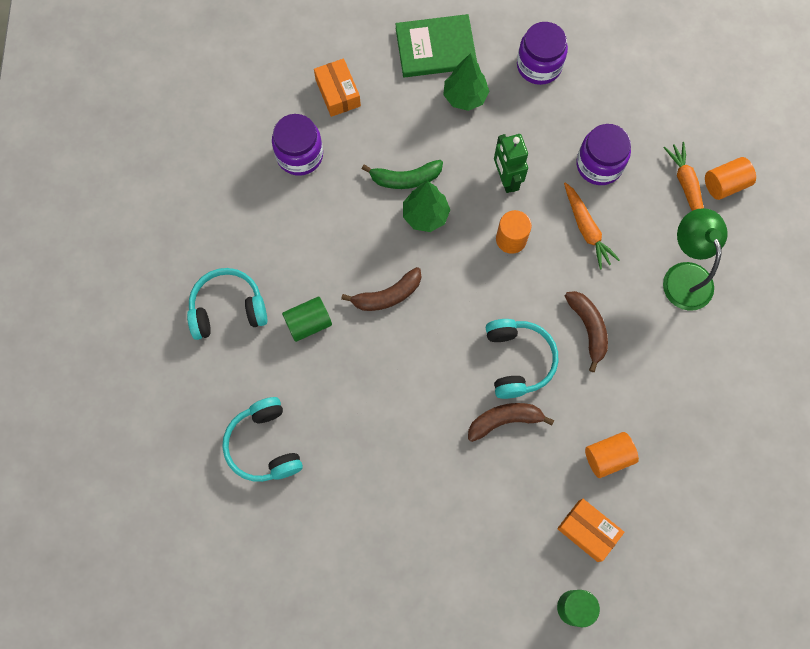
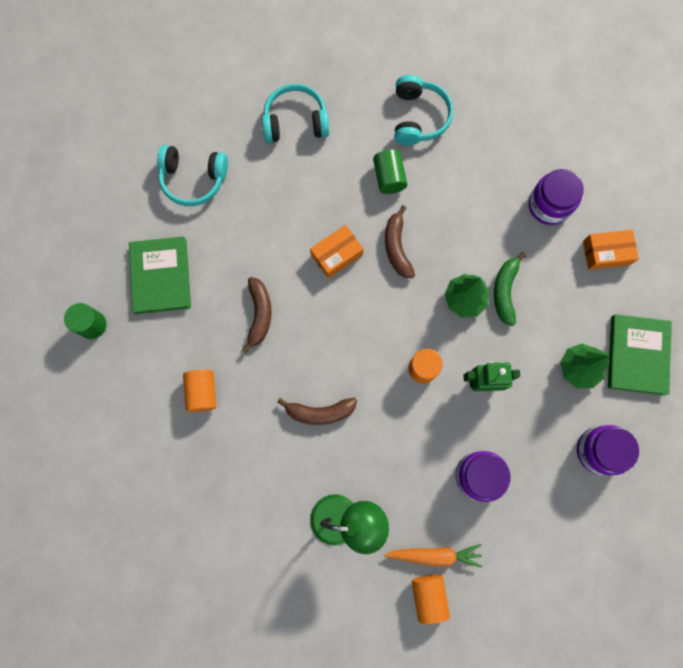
camera: 105 degrees right, 5 degrees up
turquoise headphones [486,319,558,399] -> turquoise headphones moved to [157,145,228,206]
orange box [557,499,624,562] -> orange box moved to [310,225,363,278]
orange carrot [564,182,620,269] -> none
none -> green book [129,236,191,314]

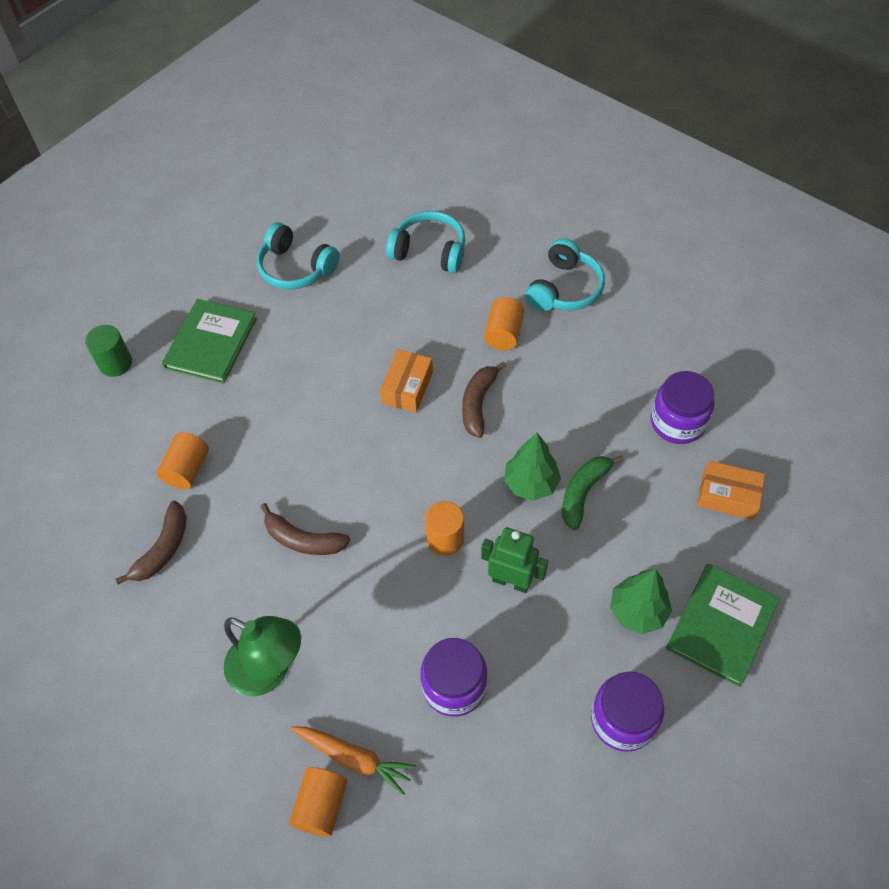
camera: 25 degrees right, 20 degrees down
brown banana [242,277,272,353] -> brown banana moved to [116,501,187,584]
orange box [310,225,363,278] -> orange box turned 60 degrees counterclockwise [380,349,433,413]
green cylinder [373,149,407,194] -> orange cylinder [484,297,524,350]

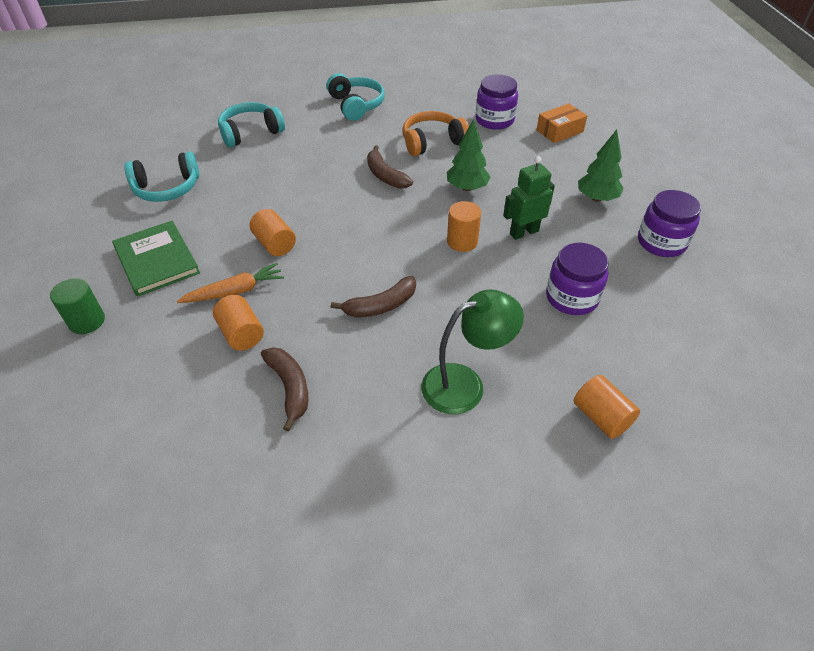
camera: 50 degrees left, 10 degrees down
orange carrot [290,726,416,796] -> orange carrot moved to [177,263,284,303]
orange box [380,349,433,413] -> none
orange cylinder [484,297,524,350] -> orange cylinder moved to [250,209,296,256]
green banana [562,455,624,530] -> none
green book [666,563,780,687] -> none
none -> orange headphones [403,111,469,156]

